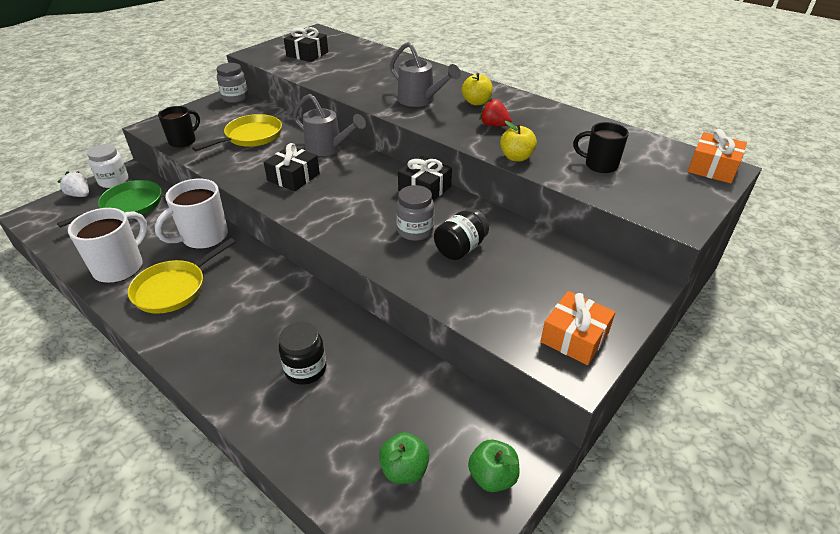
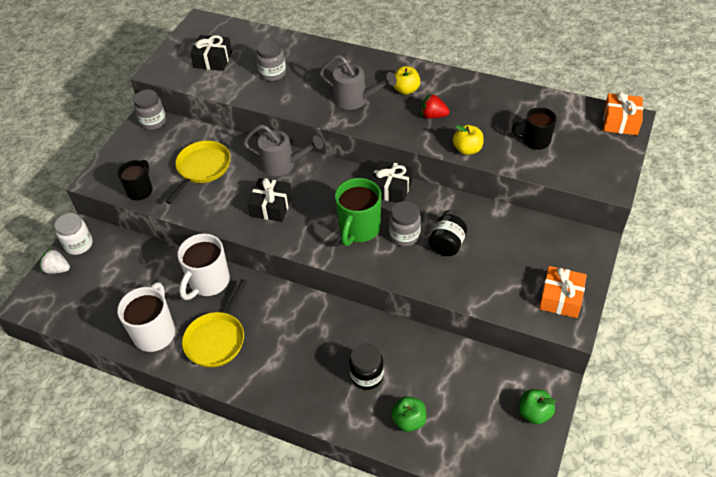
camera: 15 degrees left, 10 degrees up
green pan [57,180,162,228] -> none
green apple [379,432,430,484] -> green apple moved to [391,396,427,432]
none -> grey jar [256,40,286,81]
none -> green mug [335,178,381,246]

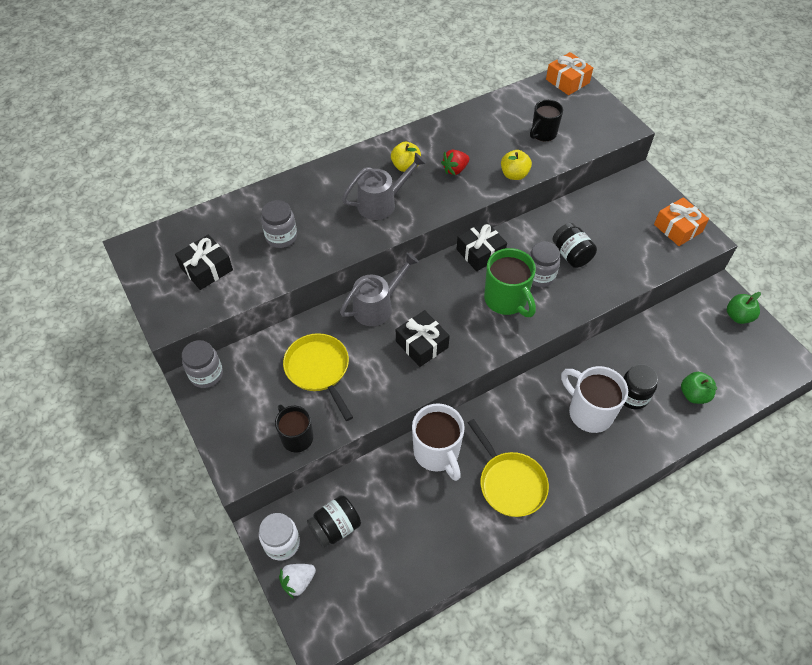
camera: 55 degrees left, 5 degrees up
white mug [117,282,175,352] -> white mug moved to [561,366,628,433]
none -> black jar [307,495,361,548]

